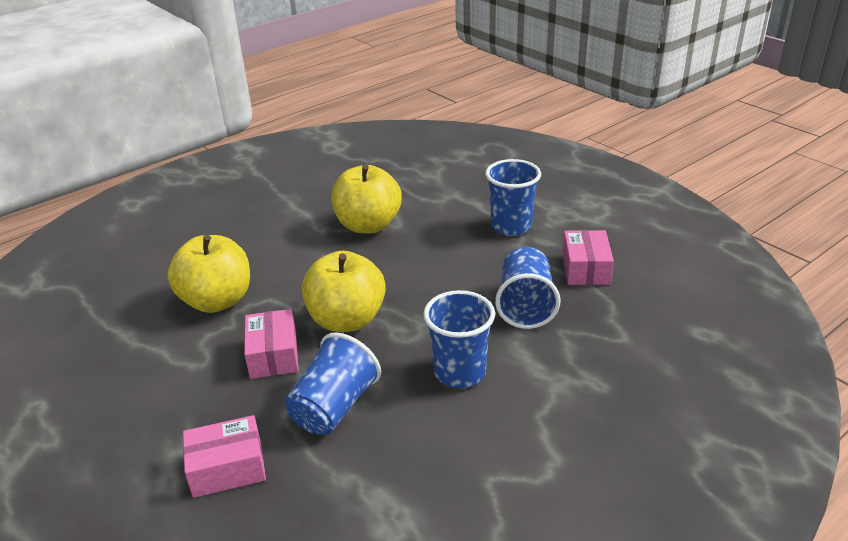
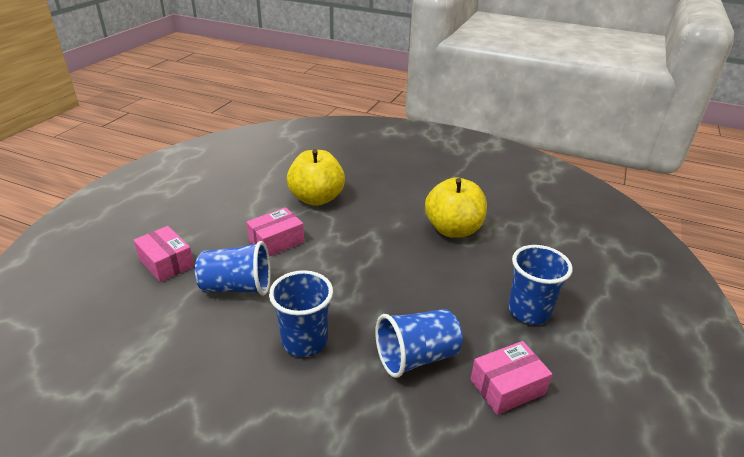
camera: 60 degrees right, 0 degrees up
yellow apple [302,251,386,332] -> none

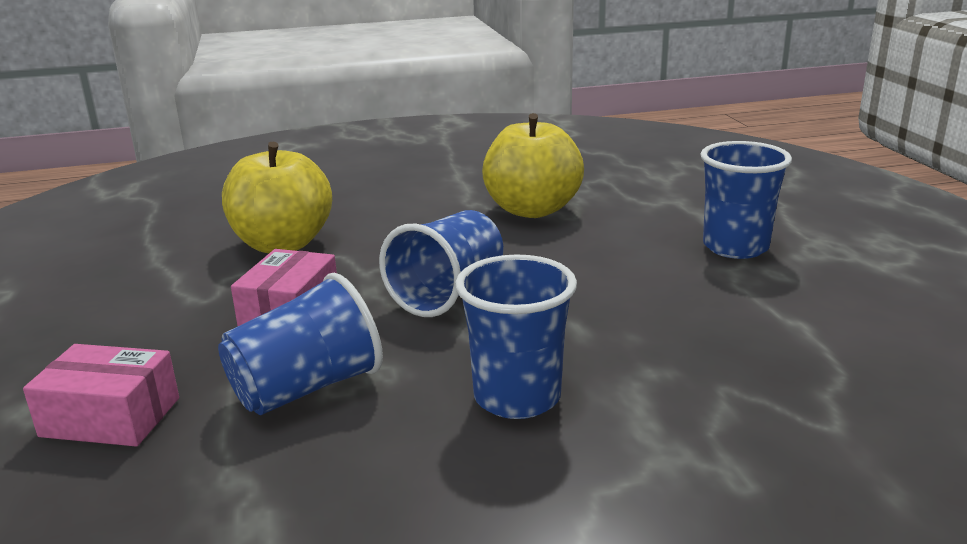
camera: 35 degrees left, 10 degrees down
blue cup [375,309,463,378] -> blue cup moved to [379,210,503,317]
pink box [470,341,552,415] -> none

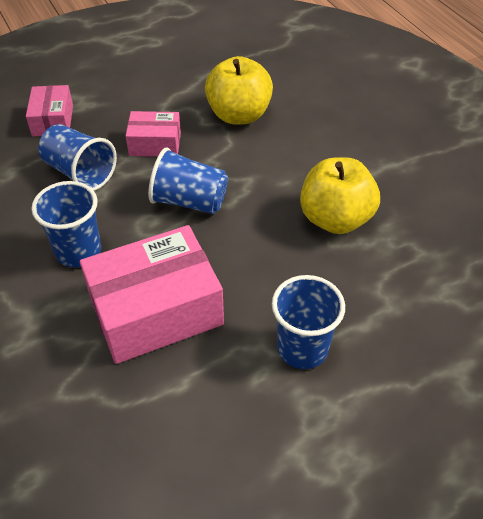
camera: 75 degrees right, 25 degrees up
none -> pink box [80,225,224,364]

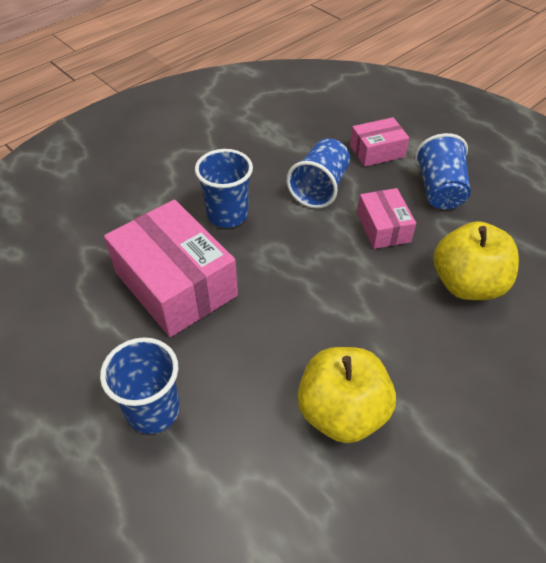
camera: 75 degrees right, 0 degrees up
blue cup [148,147,228,214] -> blue cup moved to [415,133,471,209]

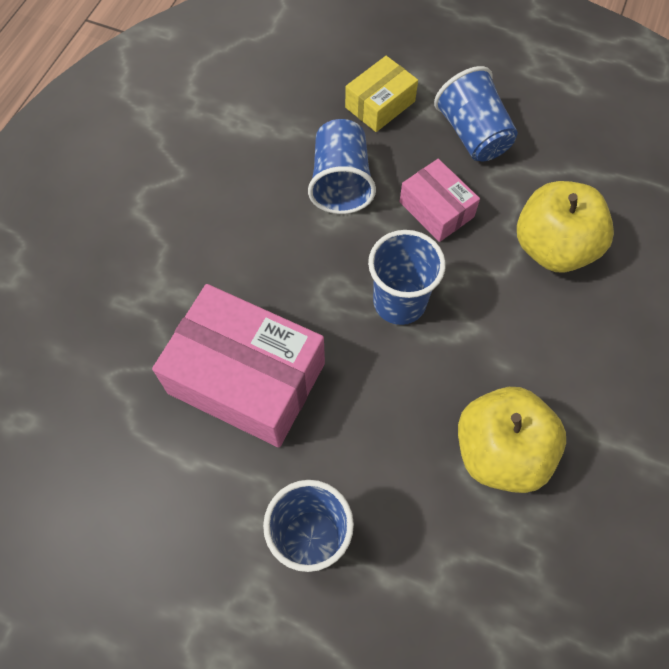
camera: 25 degrees left, 15 degrees up
blue cup [195,149,253,228] -> blue cup moved to [368,230,446,325]
pink box [350,117,409,167] -> yellow box [345,56,418,132]

